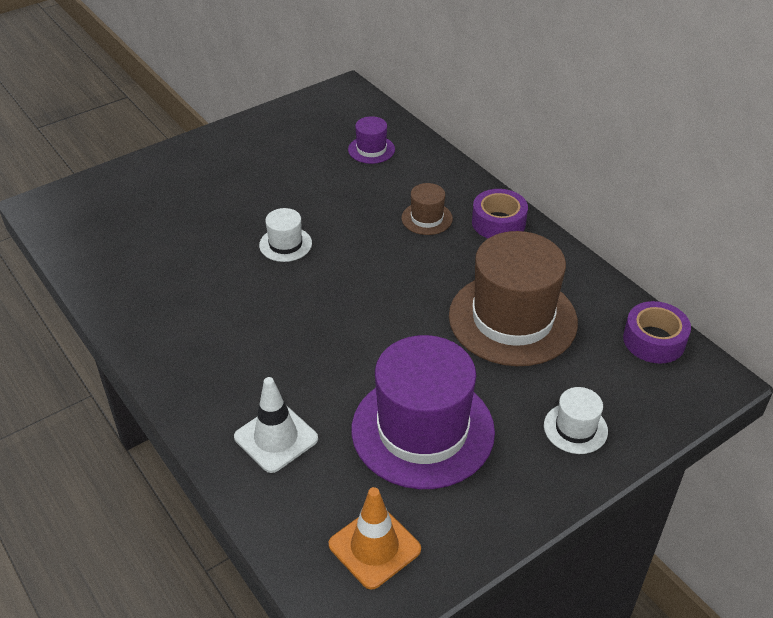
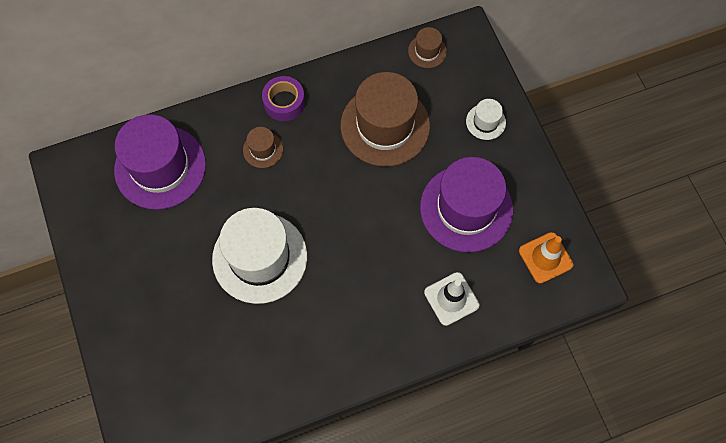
camera: 75 degrees left, 25 degrees up
white hat [259,208,312,262] -> white hat [212,208,307,304], size x2.24
purple hat [348,116,395,164] -> purple hat [114,114,206,210], size x2.24
purple tape [623,301,691,364] -> brown hat [408,27,447,68]

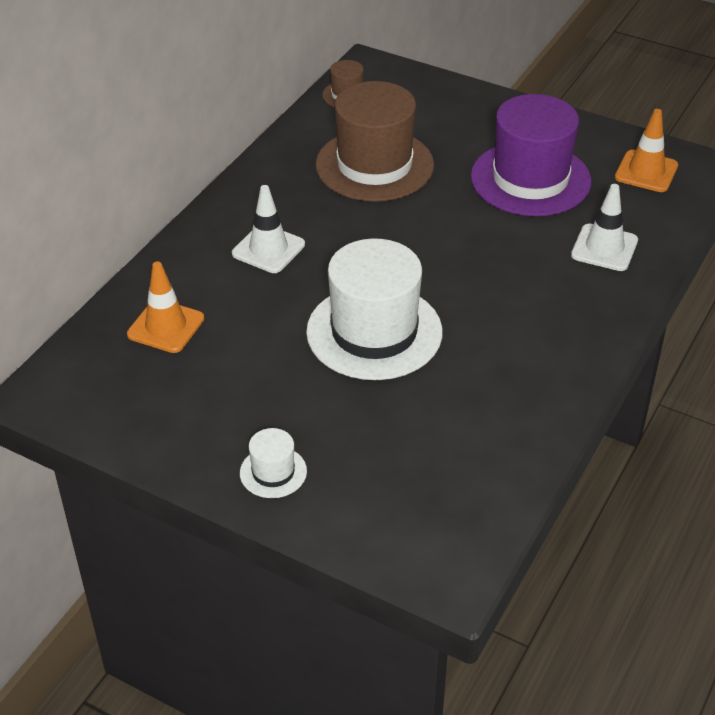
camera: 40 degrees left, 25 degrees down
purple hat [114,114,206,210] -> orange traffic cone [127,261,204,353]
brown hat [243,127,283,168] -> white traffic cone [232,185,305,273]
purple tape [262,76,305,121] -> none
white hat [466,99,506,140] -> white hat moved to [240,428,307,498]

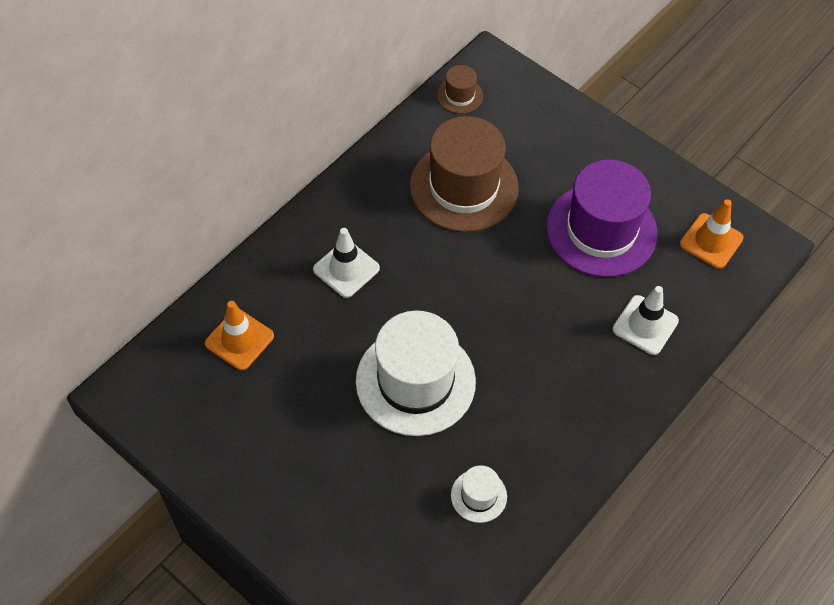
camera: 10 degrees right, 15 degrees up
white hat [240,428,307,498] -> white hat moved to [451,465,507,523]

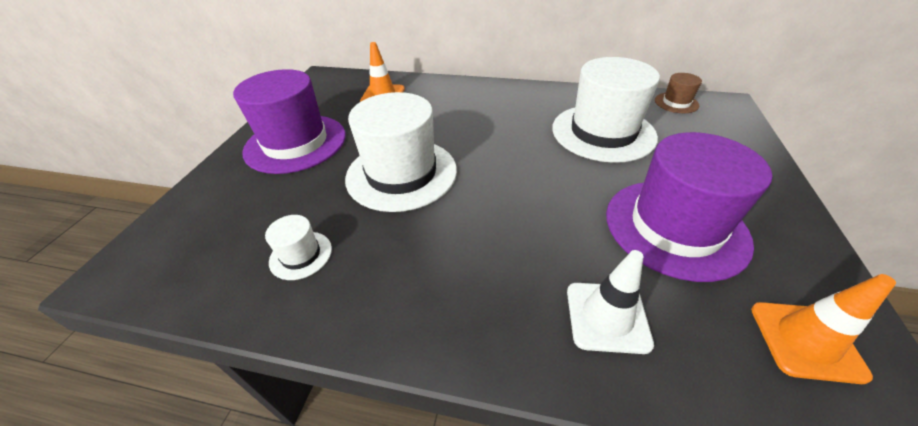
camera: 65 degrees right, 15 degrees down
white traffic cone [313,228,380,298] -> none
brown hat [410,116,519,232] -> white hat [552,57,660,163]
none -> purple hat [233,69,346,174]

